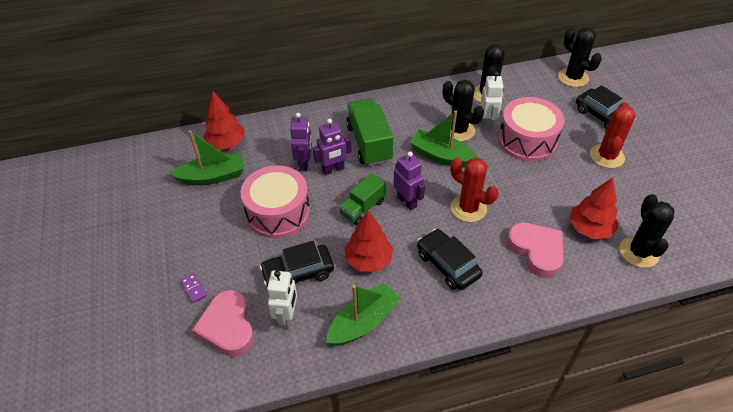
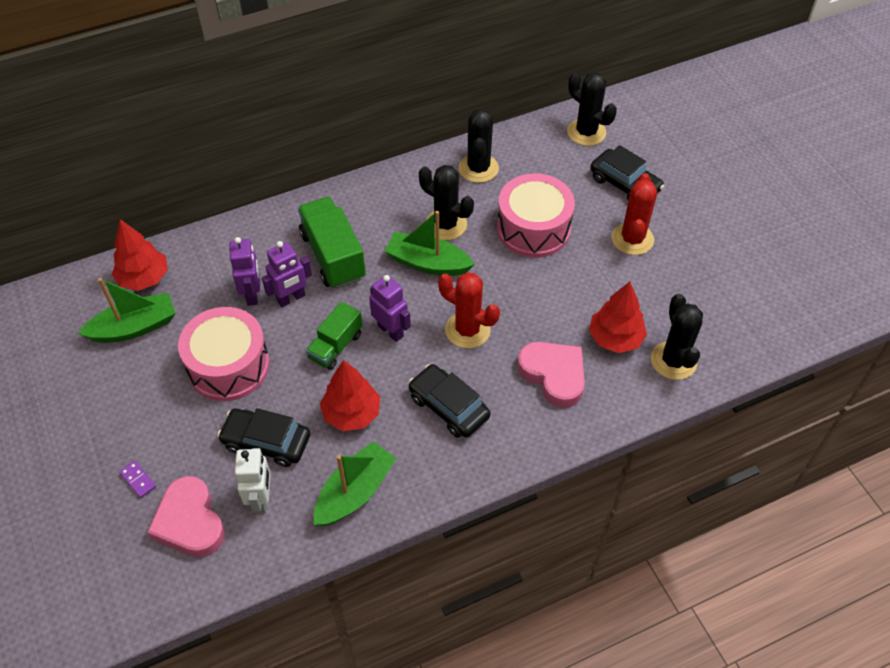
camera: 10 degrees left, 5 degrees up
black car [259,241,334,287] -> black car turned 45 degrees clockwise [217,408,310,467]
white robot [480,71,504,130] -> none

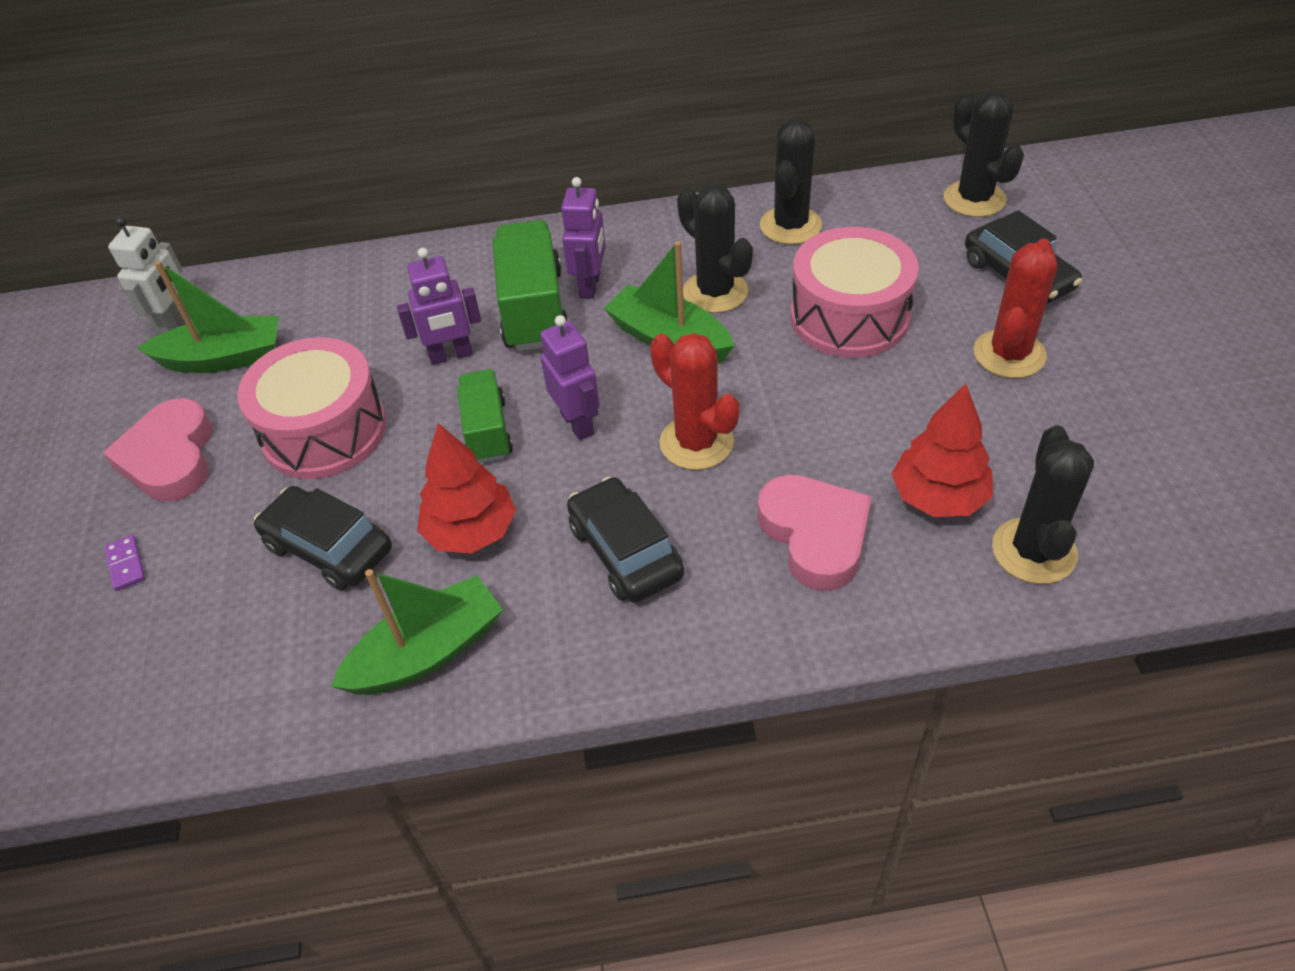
camera: 20 degrees right, 5 degrees down
red tree [112,219,168,291] -> none
pink heart [147,476,225,557] -> pink heart moved to [103,398,213,502]
purple robot [229,237,260,306] -> purple robot moved to [561,177,606,299]
white robot [235,448,271,514] -> white robot moved to [108,217,188,334]
green truck [306,302,362,370] -> green truck turned 120 degrees clockwise [457,369,513,463]

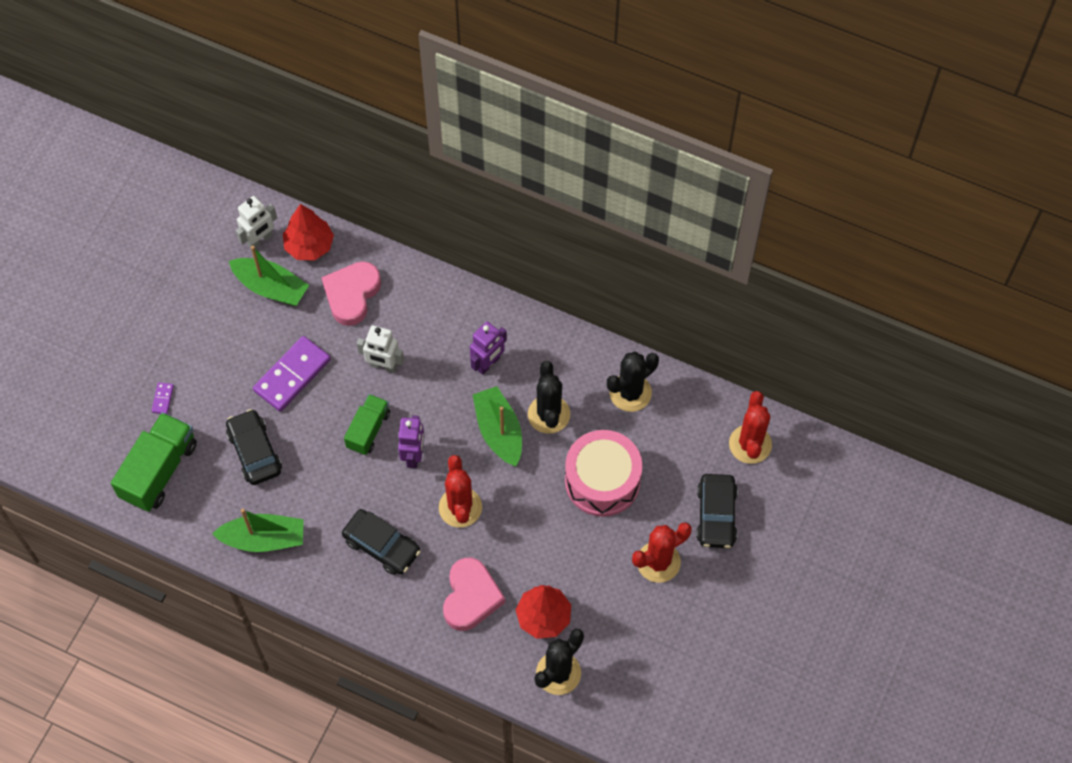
camera: 30 degrees right, 15 degrees up
pink heart [103,398,213,502] -> pink heart moved to [321,261,381,326]
pink drum [237,337,387,479] -> purple domino [253,336,331,412]
purple robot [397,248,481,365] -> white robot [357,325,404,373]
red tree [417,423,516,554] -> red tree moved to [283,204,334,261]
green truck [493,220,569,351] -> green truck moved to [111,412,197,512]
black car [567,477,684,603] -> black car turned 120 degrees clockwise [342,509,421,575]
black cactus [944,91,1024,217] -> red cactus [729,391,772,464]

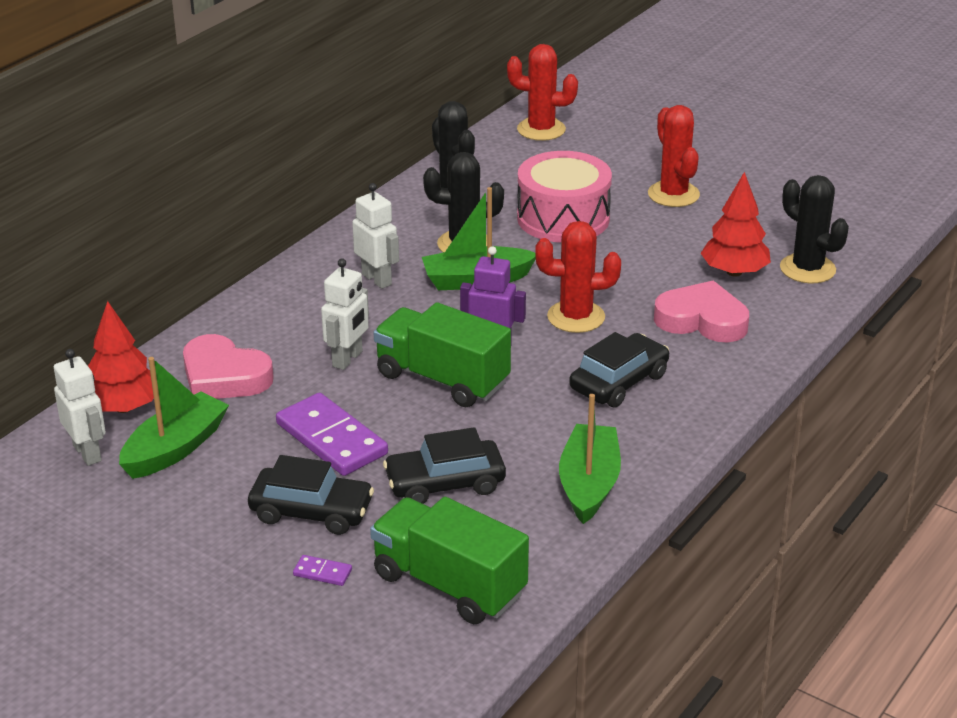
camera: 80 degrees left, 30 degrees down
green truck [344,394,390,455] -> green truck [374,302,511,407], size x1.61
purple robot [470,321,507,375] -> white robot [352,183,399,289]
black car [696,474,738,548] -> black car moved to [248,455,374,535]

